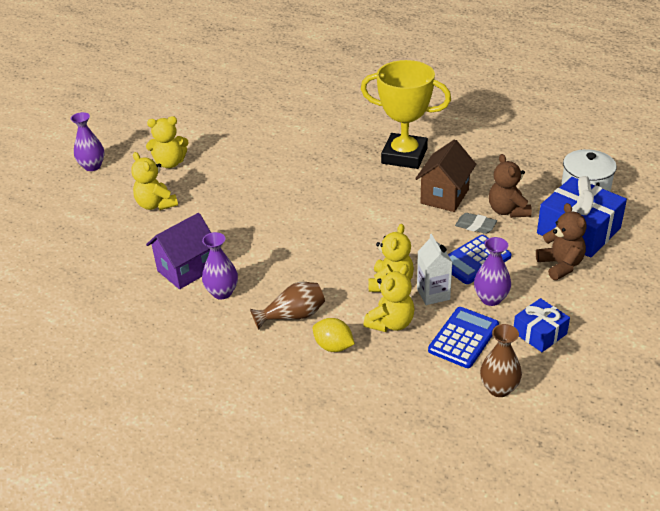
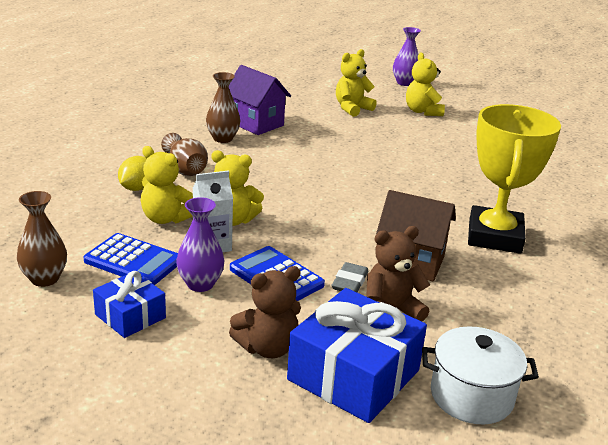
camera: 80 degrees right, 10 degrees down
purple vase [202,232,238,299] -> brown vase [206,72,240,143]

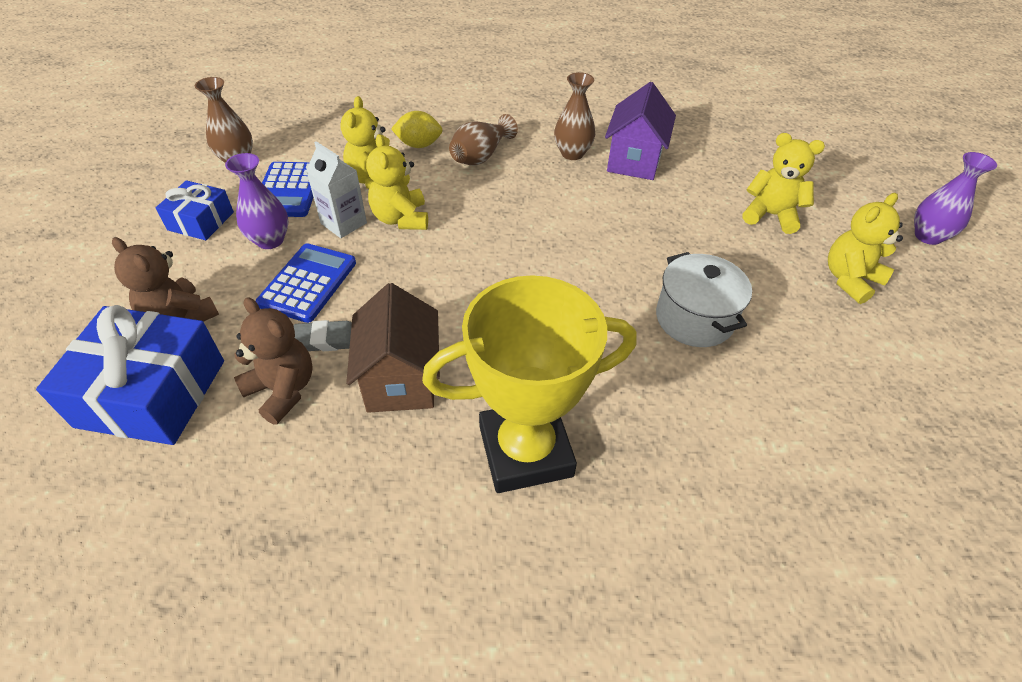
camera: 65 degrees right, 20 degrees up
white pot [422,326,539,424] -> white pot moved to [656,252,752,347]

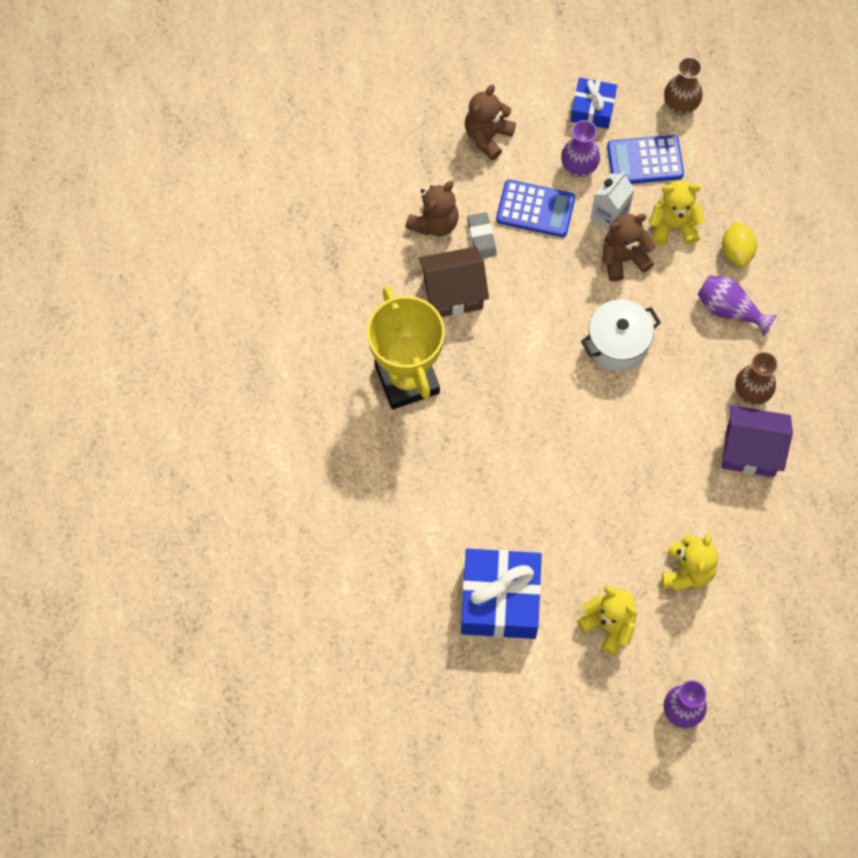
camera: 85 degrees right, 20 degrees up
blue gift [36,305,224,445] -> blue gift moved to [461,549,542,639]
yellow teddy bear [366,134,428,230] -> brown teddy bear [602,214,656,282]
brown vase [449,114,518,165] -> purple vase [698,276,777,336]
white pot [656,252,752,347] -> white pot moved to [581,300,661,371]

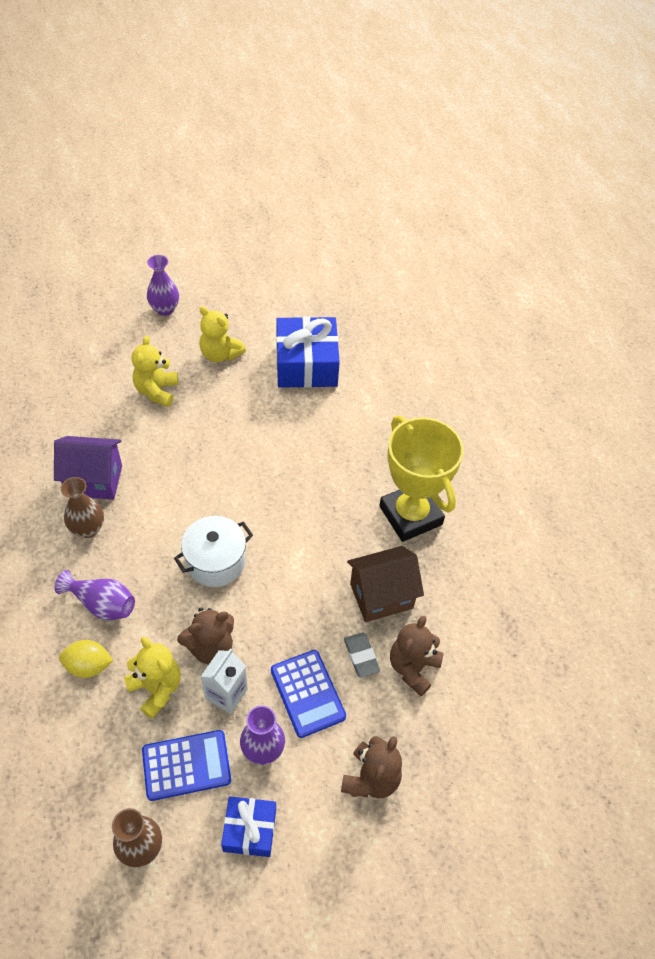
camera: 170 degrees right, 15 degrees down
blue calculator [496,180,575,237] -> blue calculator turned 120 degrees counterclockwise [271,650,346,738]
yellow teddy bear [649,180,705,246] -> yellow teddy bear turned 120 degrees counterclockwise [124,637,181,719]
yellow lemon [722,221,757,267] -> yellow lemon turned 75 degrees counterclockwise [59,640,113,678]

